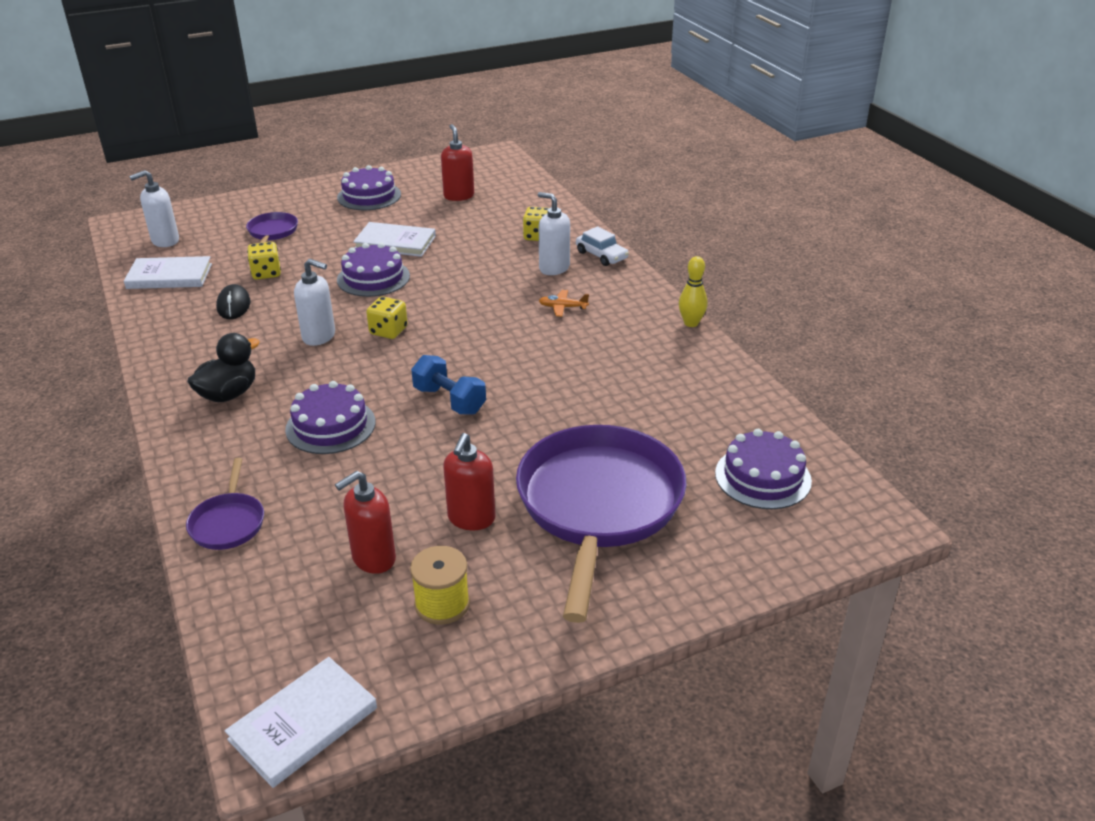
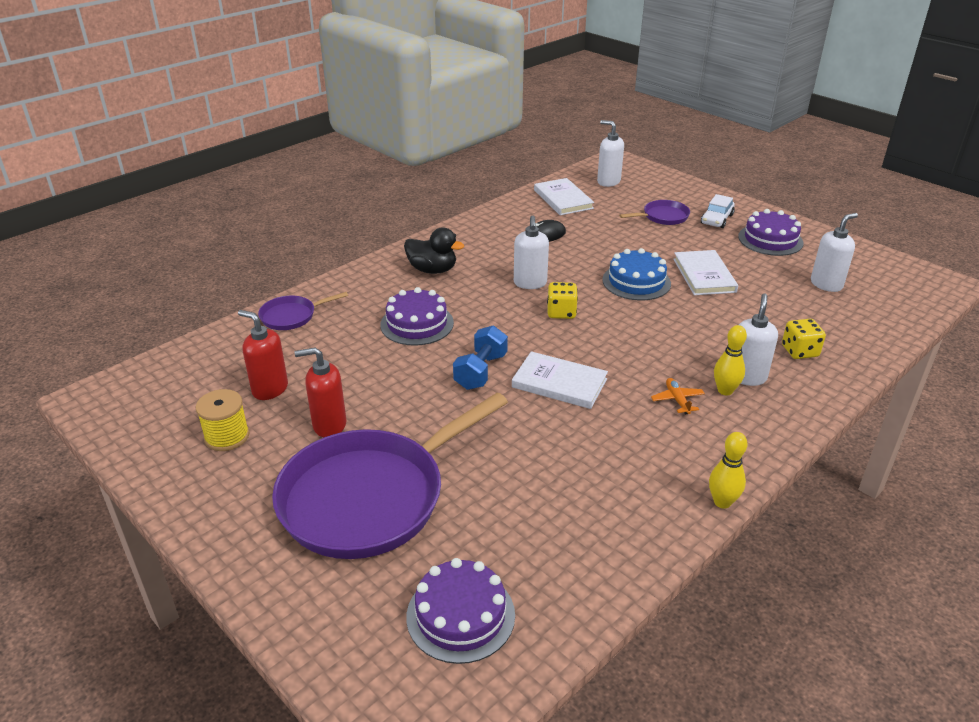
camera: 70 degrees right, 0 degrees up
white book [225,657,377,788] -> white book moved to [512,351,608,409]
yellow dice [247,242,281,280] -> none
purple cake [337,243,410,297] -> blue cake [602,248,671,300]
red soap dispenser [441,124,474,201] -> white soap dispenser [811,213,858,292]
purple pan [516,425,687,623] -> purple pan turned 150 degrees clockwise [272,392,508,559]
white car [576,226,629,266] -> white car moved to [701,194,735,228]
none -> yellow bowling pin [714,325,747,395]

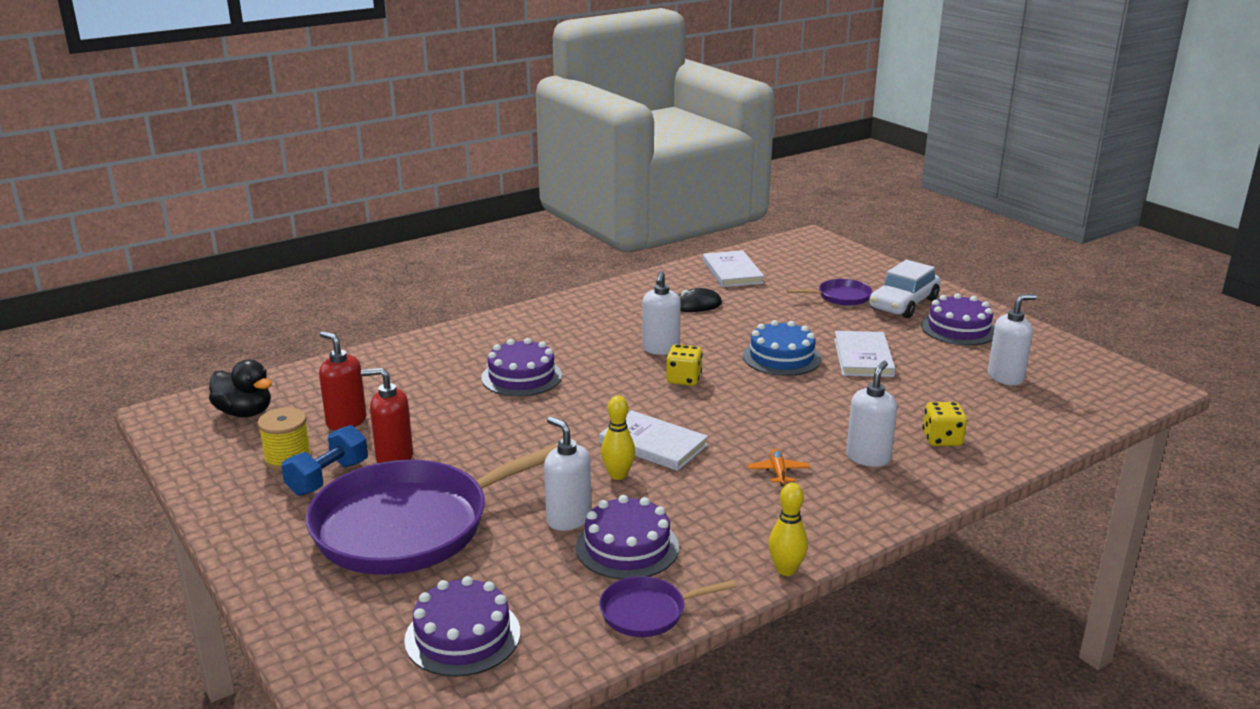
camera: 10 degrees right, 10 degrees down
purple pan [258,292,348,330] -> purple pan moved to [599,576,736,637]
black duck [404,228,464,274] -> black duck moved to [209,360,272,417]
blue dumbbell [453,326,508,390] -> blue dumbbell moved to [281,425,368,496]
white soap dispenser [597,120,624,187] -> white soap dispenser moved to [544,416,591,531]
white car [701,194,735,228] -> white car [869,260,941,318], size x1.56
yellow bowling pin [714,325,747,395] -> yellow bowling pin moved to [601,396,635,480]
none -> purple cake [576,495,679,579]

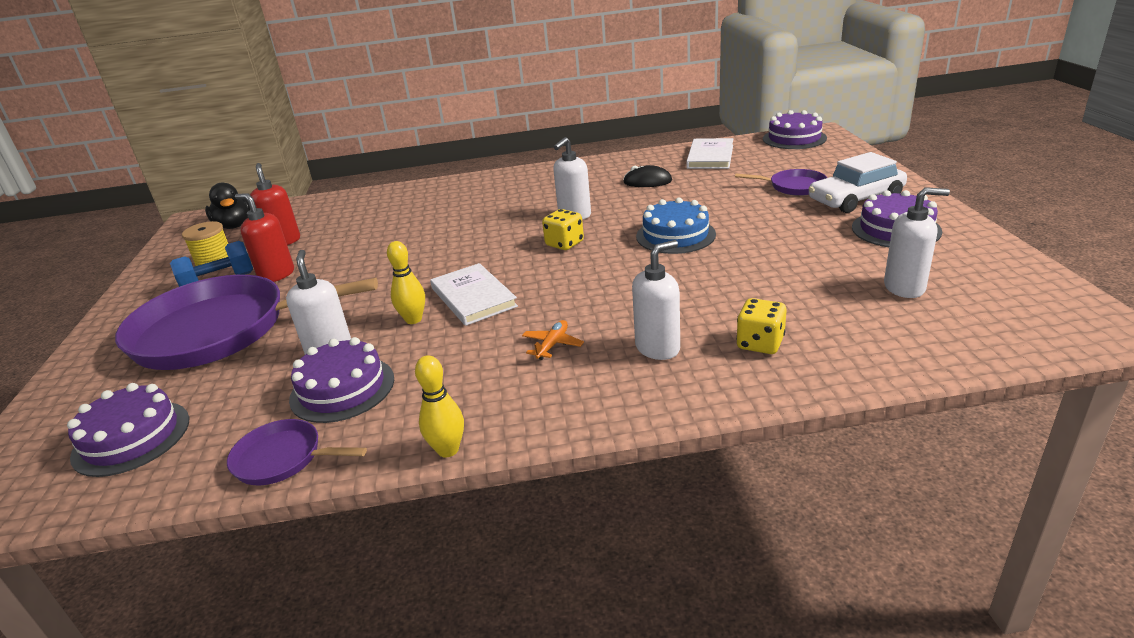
camera: 30 degrees right, 5 degrees up
purple cake [481,338,562,397] -> purple cake moved to [763,110,827,149]
white book [834,331,896,377] -> none

